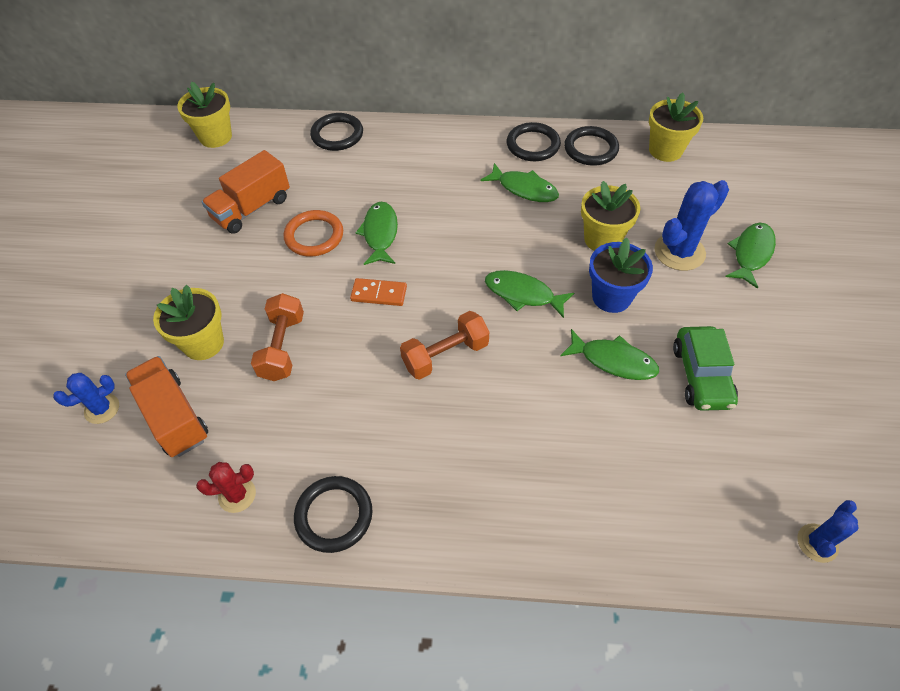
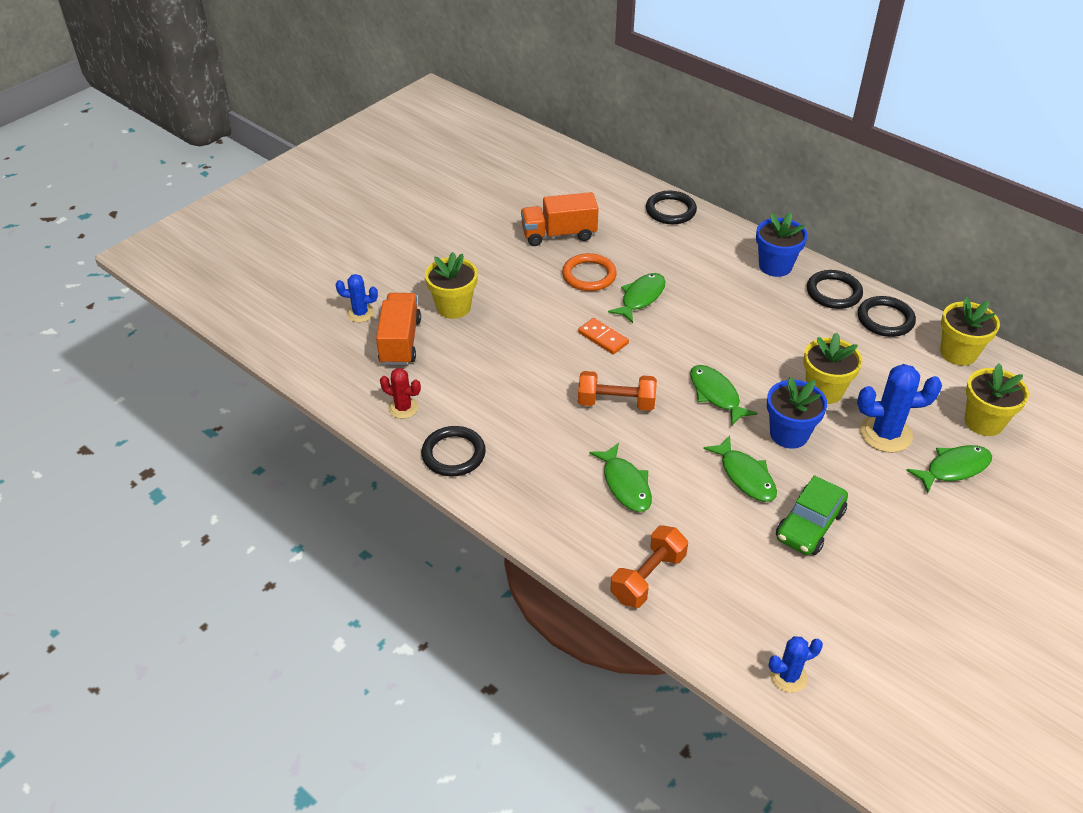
camera: 35 degrees right, 10 degrees down
yellow flower pot [177,81,232,148] -> yellow flower pot moved to [965,364,1029,436]
orange dumbbell [251,293,304,381] -> orange dumbbell moved to [610,525,688,608]
green fish [480,163,559,202] -> green fish moved to [589,443,652,512]
none -> blue flower pot [756,212,808,277]

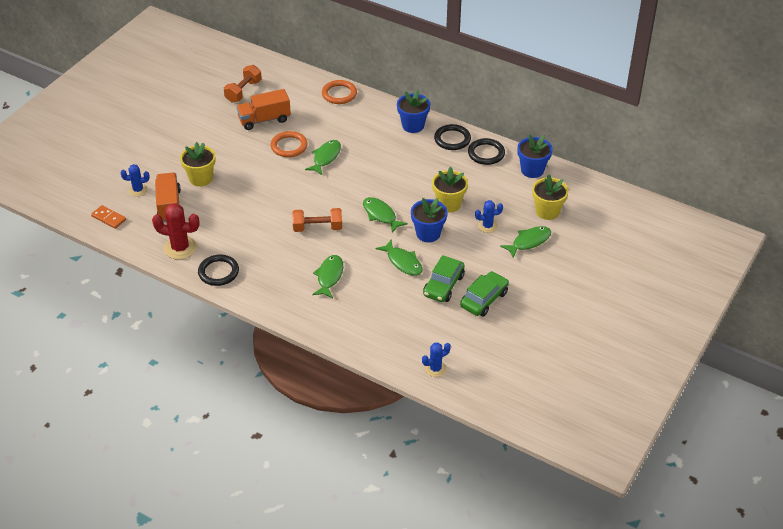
camera: 10 degrees left, 0 degrees up
red cactus [380,368,421,419] -> red cactus [152,203,200,260], size x1.69
orange domino [578,318,629,354] -> orange domino moved to [91,205,126,229]
green fish [589,443,652,512] -> green fish turned 135 degrees counterclockwise [312,255,343,298]
orange dumbbell [610,525,688,608] -> orange dumbbell moved to [224,65,262,103]
black ring [646,191,697,224] -> orange ring [322,80,357,104]
blue cactus [857,364,942,453] -> blue cactus [475,200,503,233], size x0.59
yellow flower pot [940,297,1000,366] -> blue flower pot [517,135,552,178]
none -> green car [460,271,509,317]

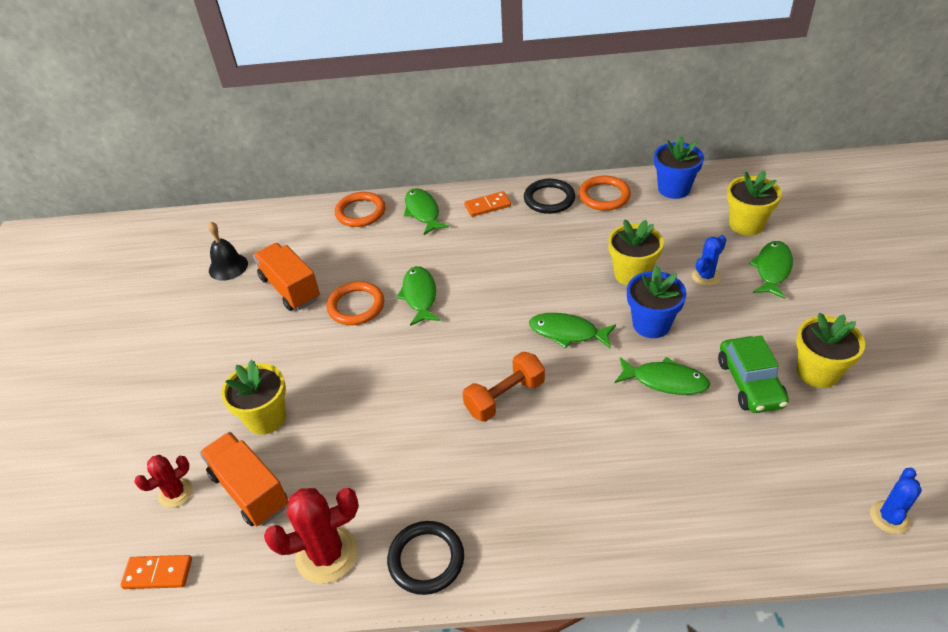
camera: 30 degrees left, 0 degrees up
blue cactus [121,164,150,196] -> red cactus [134,455,193,508]
orange dumbbell [224,65,262,103] -> black bell [208,222,248,281]
orange truck [236,89,291,130] -> orange truck turned 105 degrees clockwise [253,243,320,311]
green fish [312,255,343,298] -> green fish moved to [404,188,449,235]
blue flower pot [397,90,430,133] -> orange domino [464,191,511,217]
green car [460,271,509,317] -> yellow flower pot [796,313,865,388]
black ring [468,138,505,165] -> orange ring [579,176,631,211]

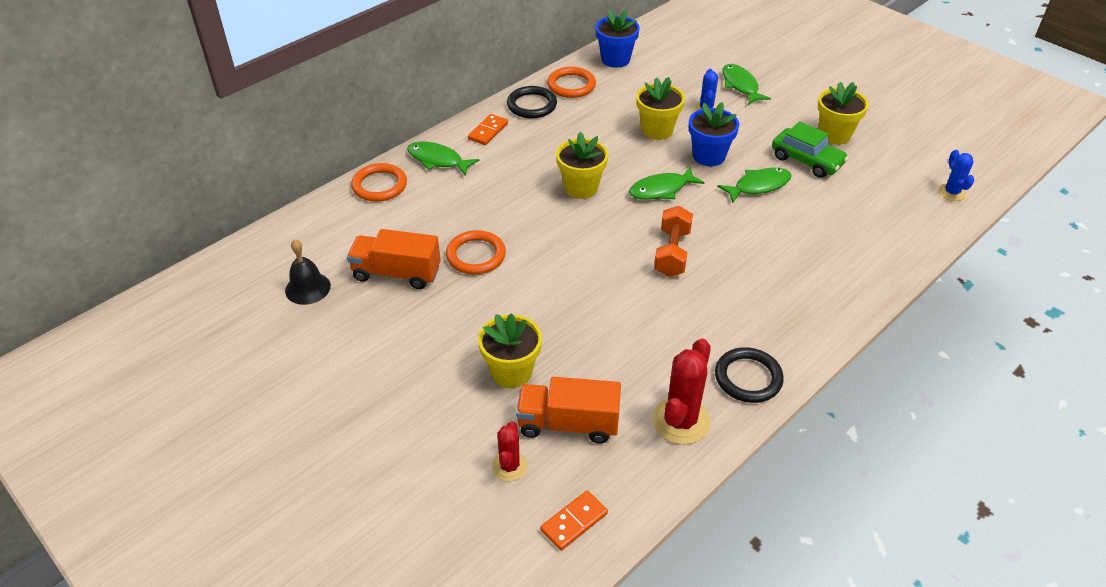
camera: 45 degrees left, 0 degrees up
green fish [396,266,440,326] -> none
yellow flower pot [727,170,782,236] -> yellow flower pot moved to [556,131,608,199]

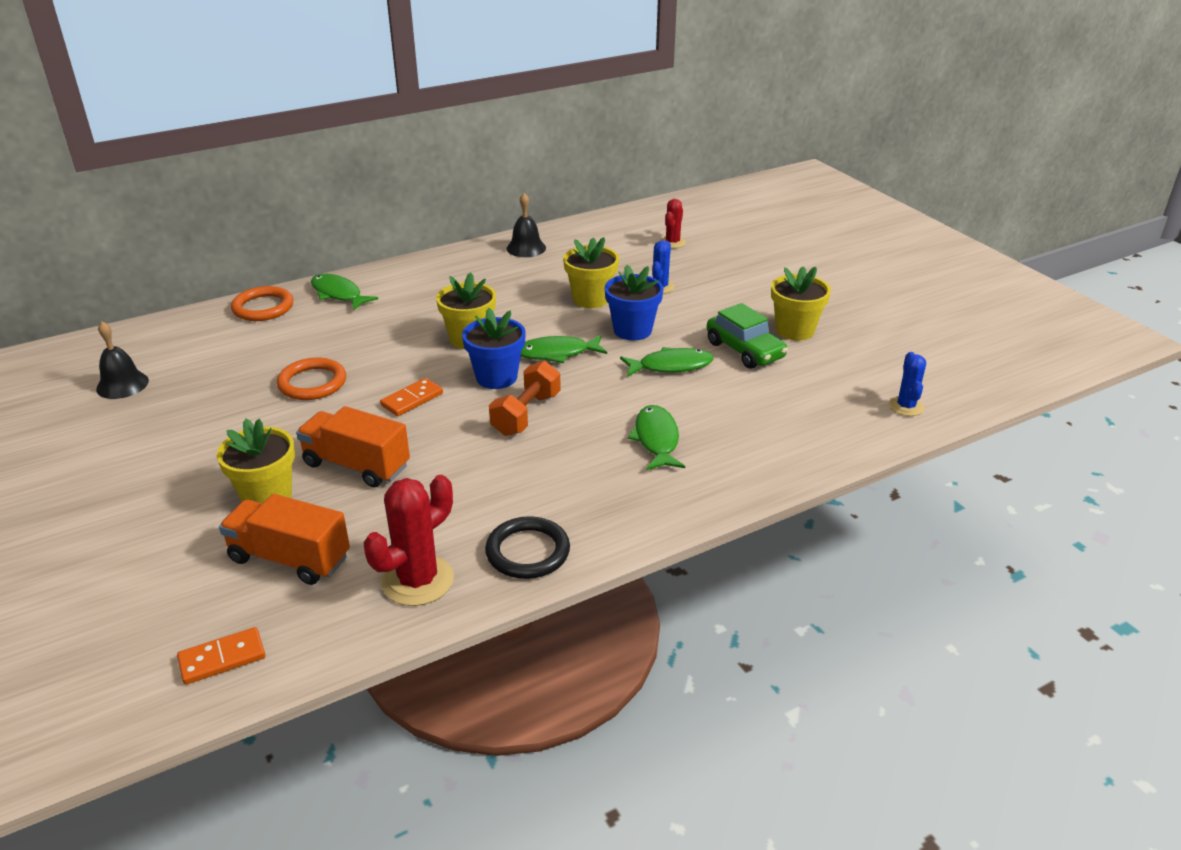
camera: 15 degrees right, 10 degrees down
orange truck [347,229,441,289] -> orange truck moved to [296,406,410,488]
orange domino [468,114,508,145] -> orange domino moved to [380,378,443,416]
red cactus [492,421,528,481] -> red cactus moved to [660,199,686,248]
black ring [507,86,557,118] -> none
orange ring [547,67,596,98] -> black bell [506,193,546,257]
blue flower pot [595,10,640,68] -> blue flower pot moved to [462,308,526,389]
green fish [722,64,771,105] -> green fish moved to [628,405,685,470]

